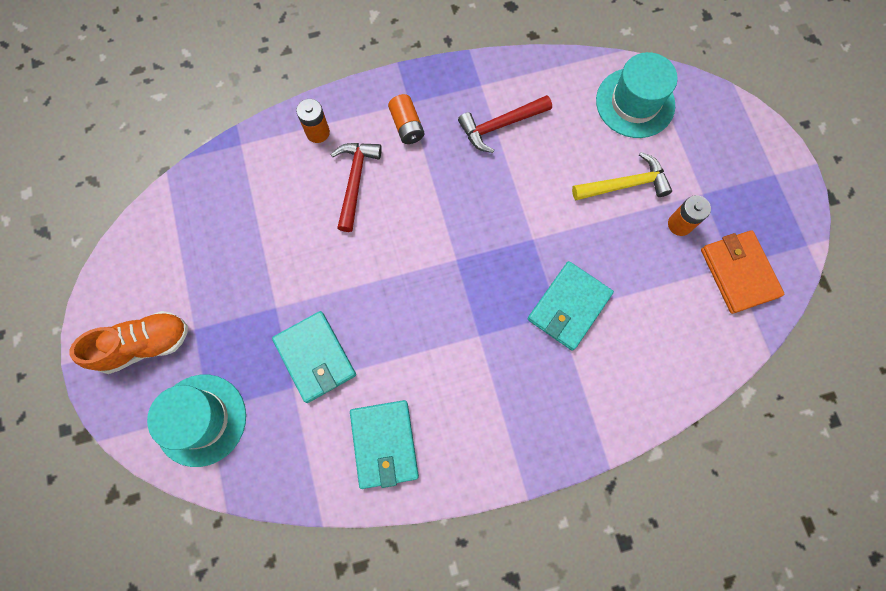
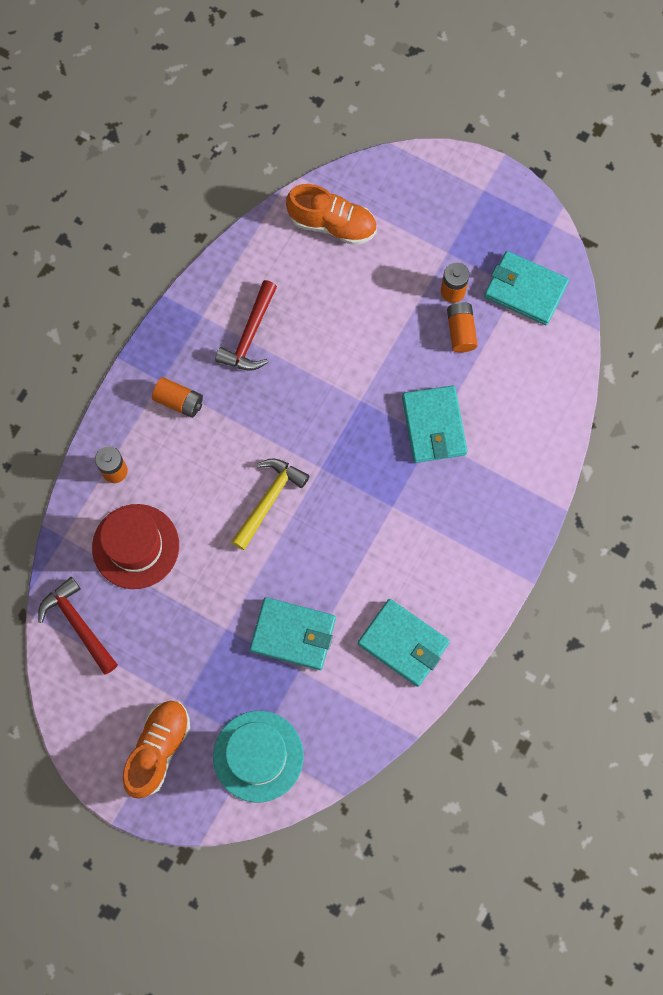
camera: 45 degrees left, 0 degrees up
red hammer [331,143,382,232] -> red hammer moved to [38,577,118,675]
yellow hammer [572,152,672,201] -> yellow hammer moved to [231,458,310,550]
turquoise hat [596,52,678,138] -> orange shoe [286,184,377,245]
orange wallet [701,230,784,314] -> turquoise wallet [484,251,569,325]
none -> red hat [92,504,179,589]
none -> orange battery [447,302,478,353]

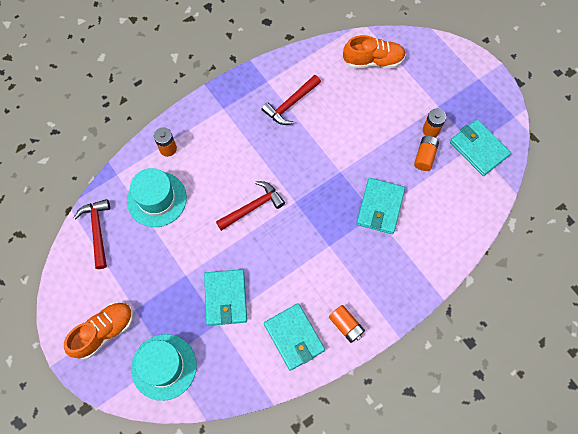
camera: 25 degrees right, 5 degrees down
red hat [92,504,179,589] -> turquoise hat [127,168,187,227]
orange battery [152,377,203,418] -> orange battery moved to [329,305,365,343]
yellow hammer [231,458,310,550] -> red hammer [216,181,285,231]
turquoise wallet [250,597,336,670] -> turquoise wallet turned 45 degrees clockwise [204,269,247,326]
orange shoe [286,184,377,245] -> orange shoe turned 45 degrees counterclockwise [343,35,406,68]

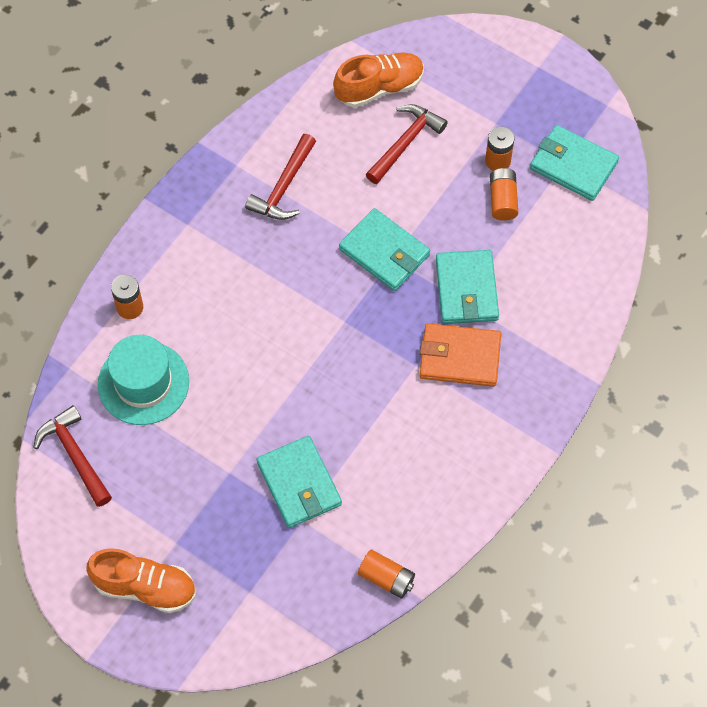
camera: 20 degrees left, 5 degrees down
orange shoe [64,302,133,359] -> orange shoe turned 75 degrees clockwise [86,548,196,613]
turquoise hat [131,334,197,401] -> none
red hammer [216,181,285,231] -> red hammer moved to [366,104,448,184]
turquoise wallet [264,303,325,371] -> turquoise wallet moved to [339,208,430,291]
orange battery [329,305,365,343] -> orange battery moved to [358,550,415,599]
none -> orange wallet [420,323,501,387]

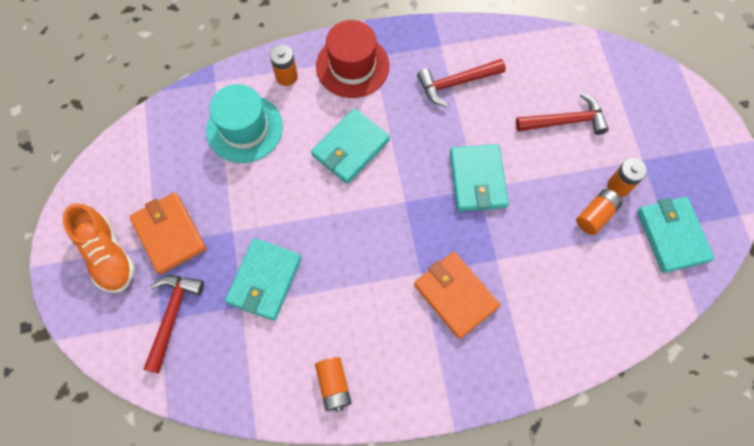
camera: 45 degrees right, 5 degrees up
red hammer [34,405,112,507] -> red hammer moved to [143,276,204,373]
orange shoe [333,52,424,108] -> none
orange battery [358,550,415,599] -> orange battery moved to [315,357,352,412]
turquoise wallet [436,250,499,324] -> turquoise wallet moved to [311,108,390,184]
none -> orange wallet [130,192,206,274]
none -> red hat [316,20,389,98]

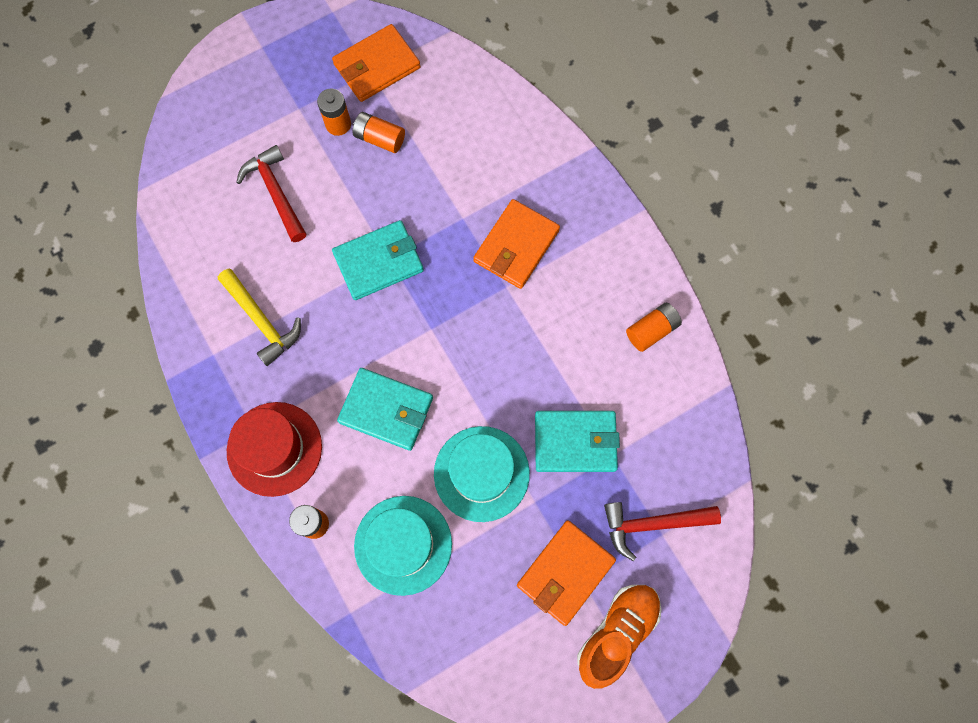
camera: 110 degrees left, 5 degrees up
red hammer [417,59,506,107] -> yellow hammer [218,269,301,366]
turquoise wallet [637,197,714,273] -> orange wallet [332,24,421,102]
none -> turquoise hat [434,426,530,522]

